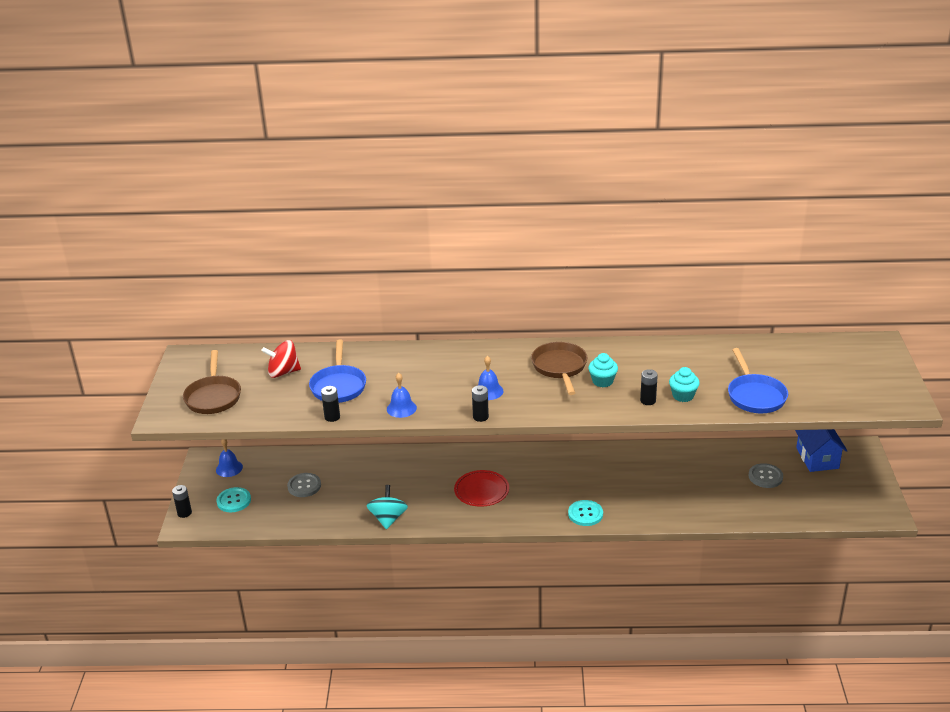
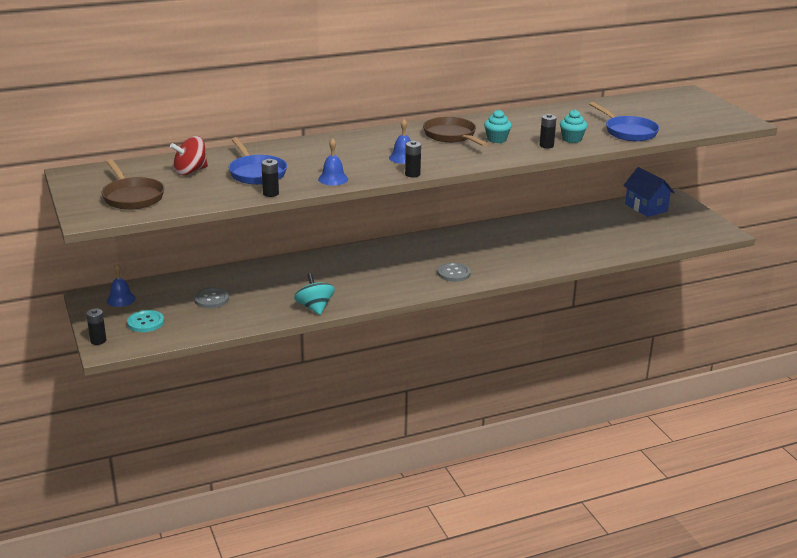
camera: 25 degrees left, 5 degrees down
red plate [454,470,509,507] -> none
turquoise button [568,500,603,526] -> none
grey button [749,463,783,488] -> grey button moved to [438,263,471,282]

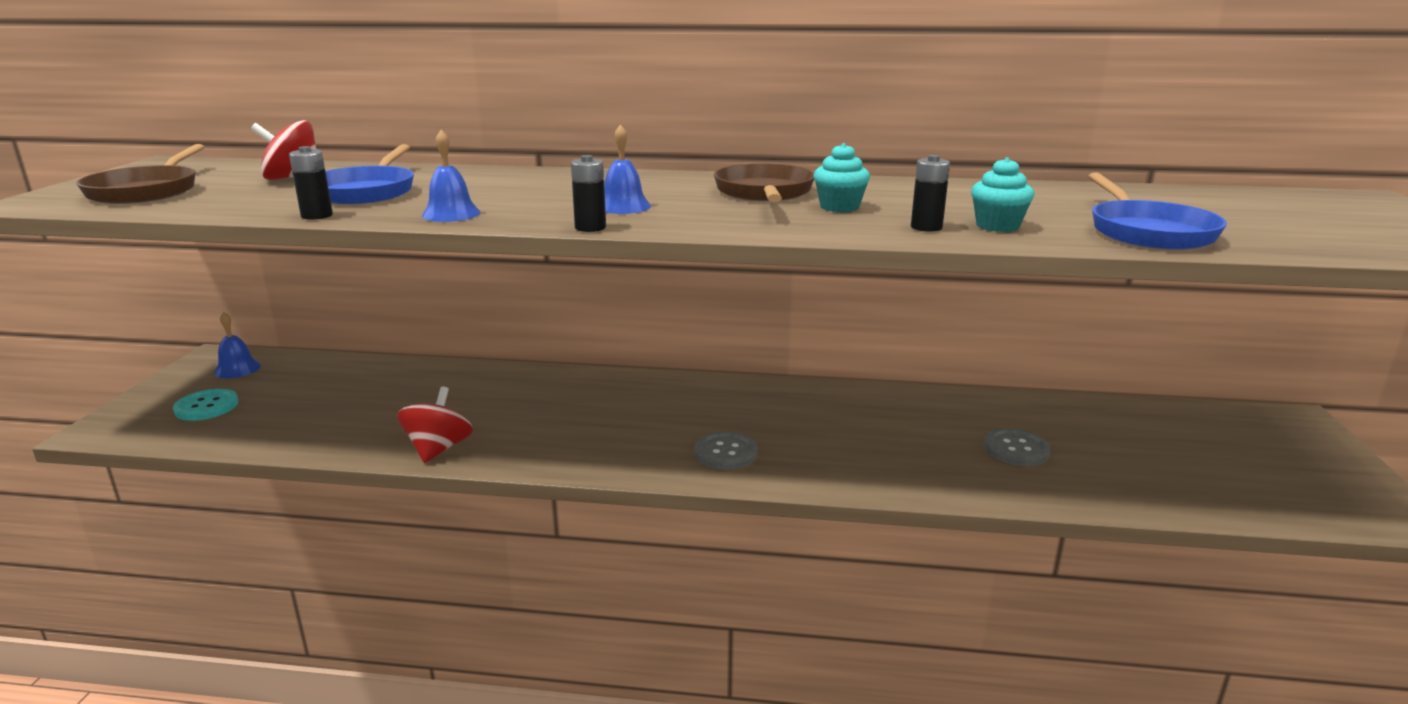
camera: 30 degrees right, 5 degrees down
black battery [86,309,106,345] -> none
grey button [194,288,229,308] -> grey button moved to [984,428,1051,466]
turquoise spinning top [294,273,335,315] -> red spinning top [397,386,473,463]
blue house [623,167,675,217] -> none

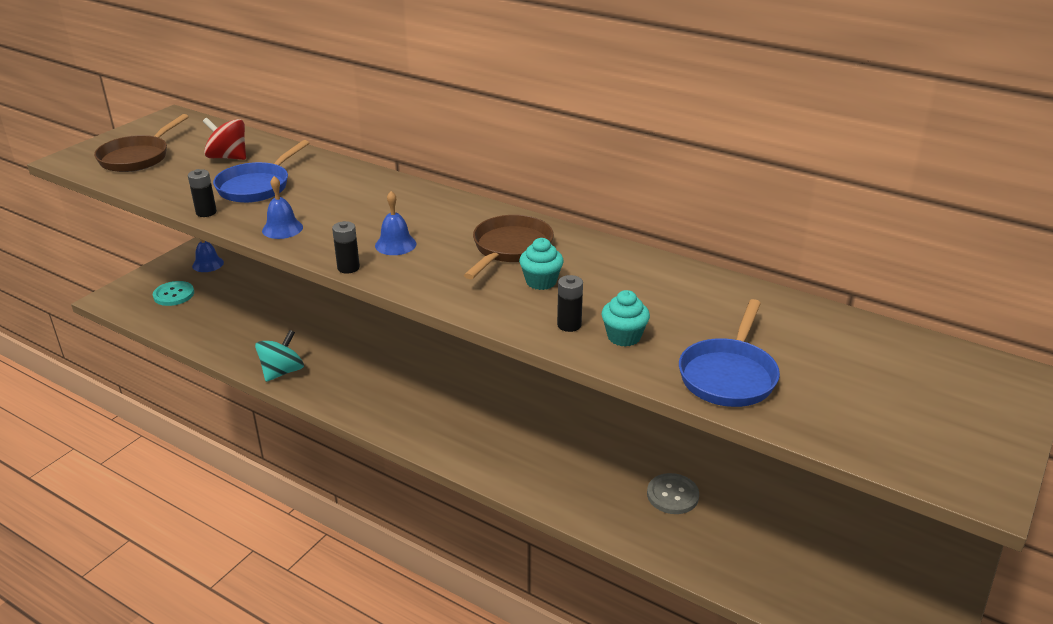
camera: 25 degrees right, 10 degrees up
red spinning top [397,386,473,463] -> turquoise spinning top [255,330,304,382]
grey button [695,432,757,470] -> none

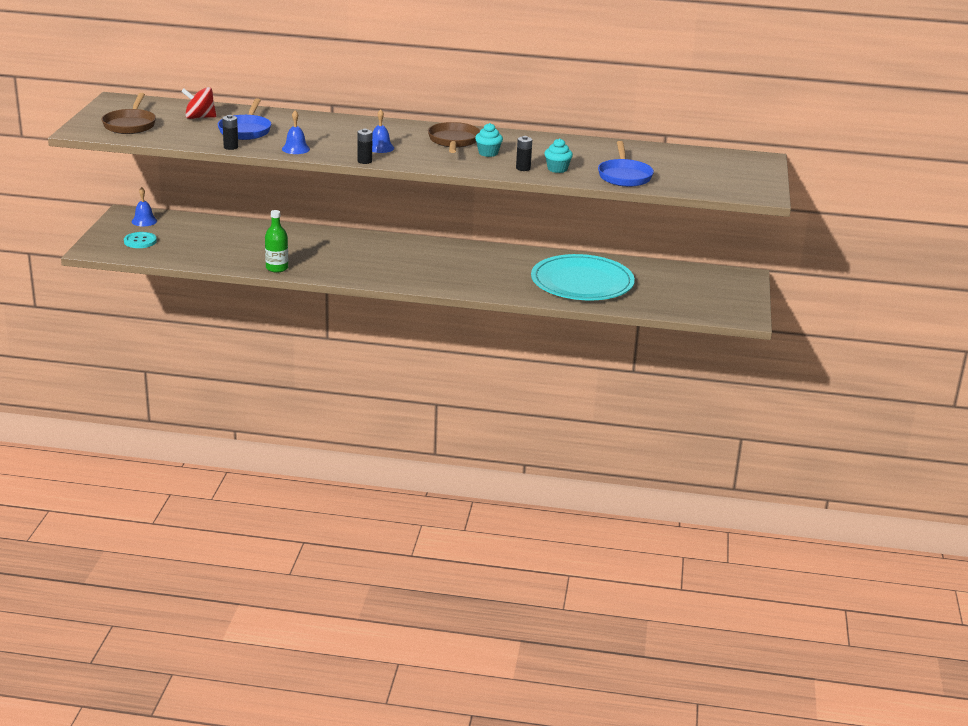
camera: 25 degrees left, 5 degrees down
turquoise spinning top [255,330,304,382] -> green bottle [265,210,288,273]
grey button [647,473,699,514] -> turquoise plate [531,254,635,300]

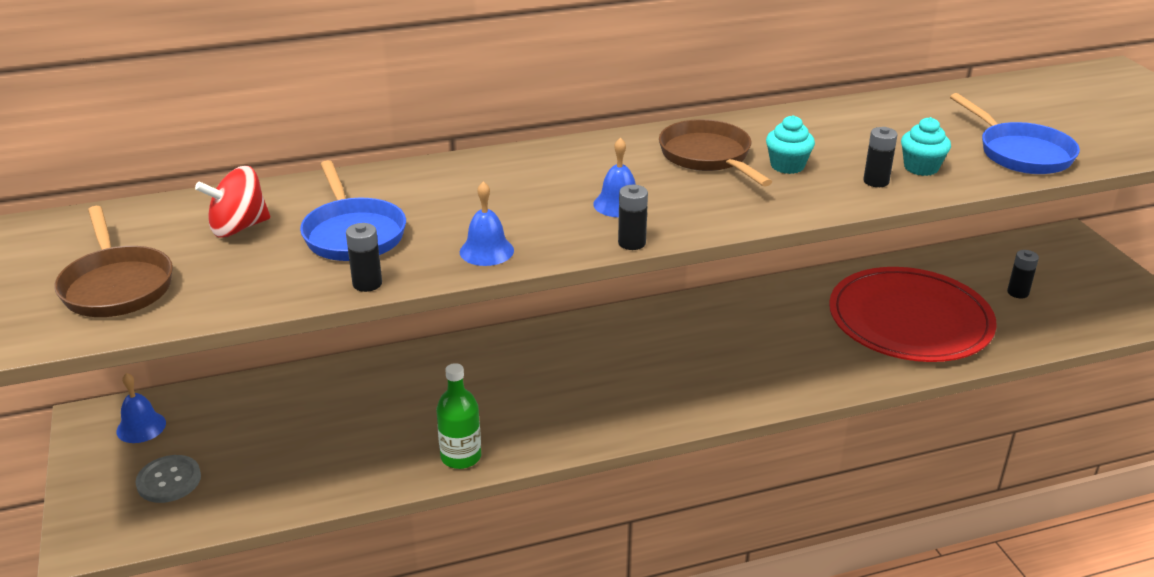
camera: 25 degrees left, 5 degrees up
turquoise button [124,232,157,248] -> grey button [135,455,201,503]
turquoise plate [531,254,635,300] -> red plate [829,267,997,362]
none -> black battery [1007,250,1039,298]

